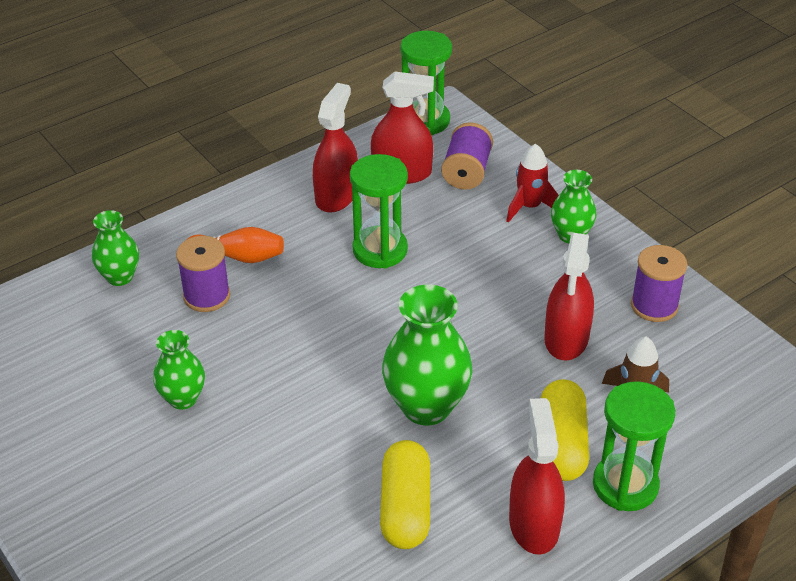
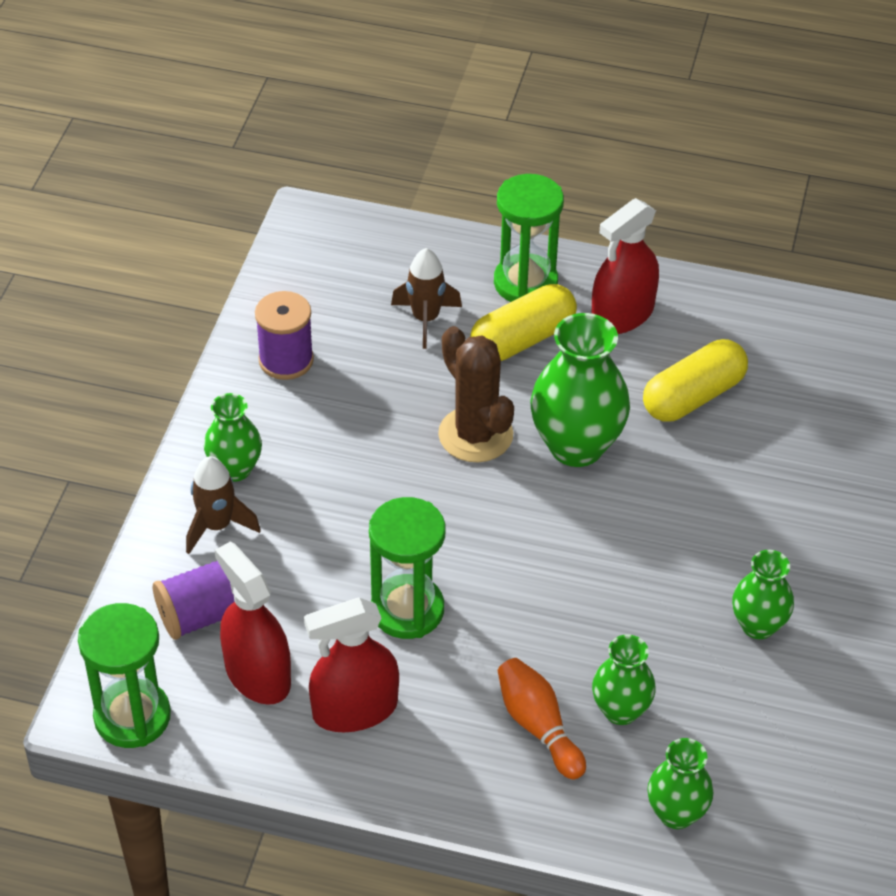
camera: 130 degrees left, 5 degrees up
purple spool [176,236,230,312] -> green vase [592,634,656,725]
red rocket [506,144,559,223] -> brown rocket [186,456,261,554]
red spray bottle [544,233,594,360] -> none
none -> brown cactus [438,326,514,462]

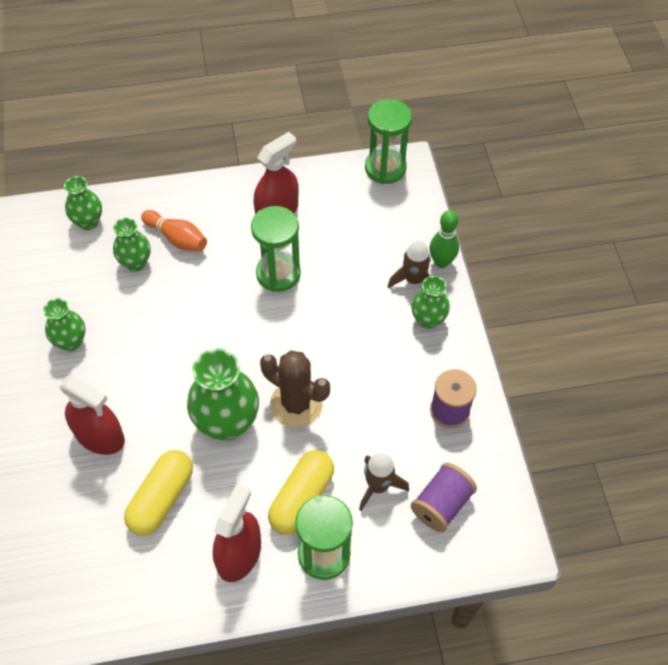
camera: 155 degrees right, 10 degrees up
purple spool [153,561,235,640] -> purple spool moved to [411,463,477,532]
red spray bottle [215,541,291,705] -> red spray bottle moved to [59,376,125,455]
none -> green bowling pin [430,210,459,268]

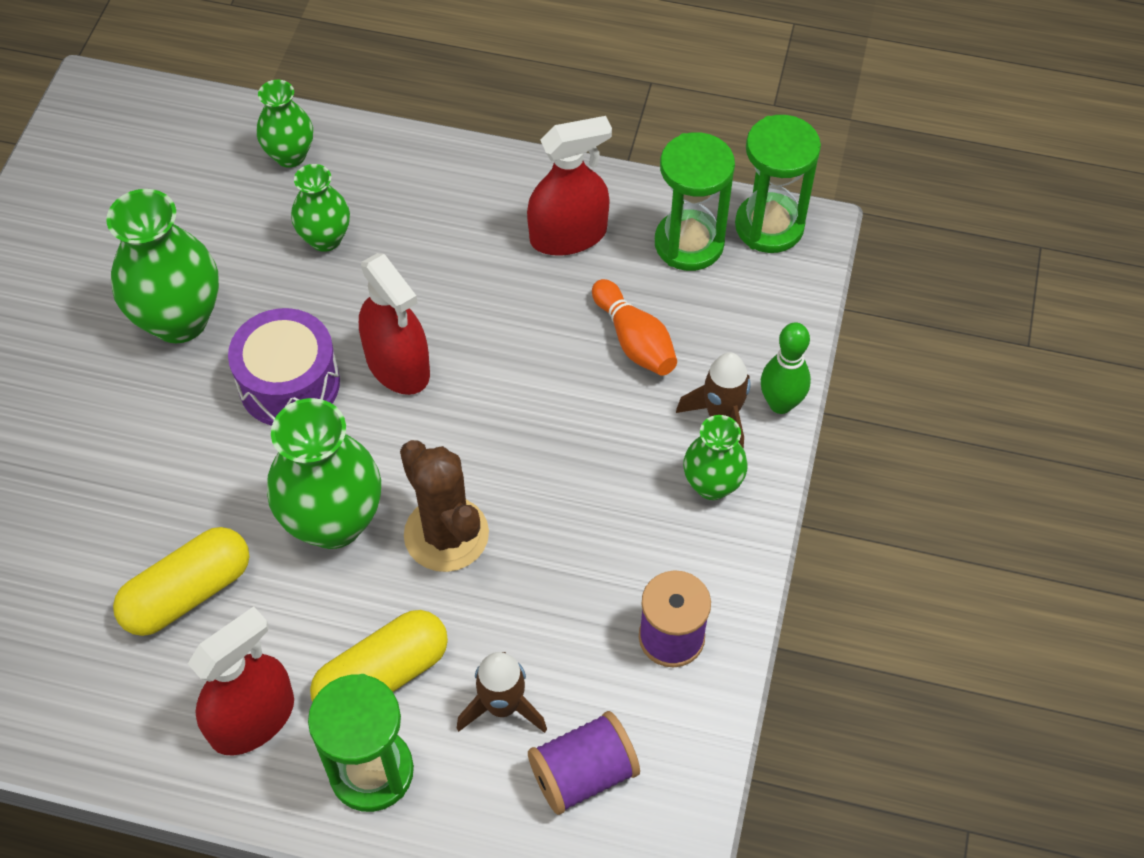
camera: 25 degrees right, 0 degrees up
green vase [43,298,85,351] -> green vase [106,189,219,343], size x1.72
red spray bottle [59,376,125,455] -> red spray bottle moved to [359,253,430,395]
orange bowling pin [141,210,207,251] -> orange bowling pin moved to [592,279,677,376]
green hourglass [251,206,301,292] -> green hourglass moved to [655,132,735,271]
none -> purple drum [228,308,340,426]

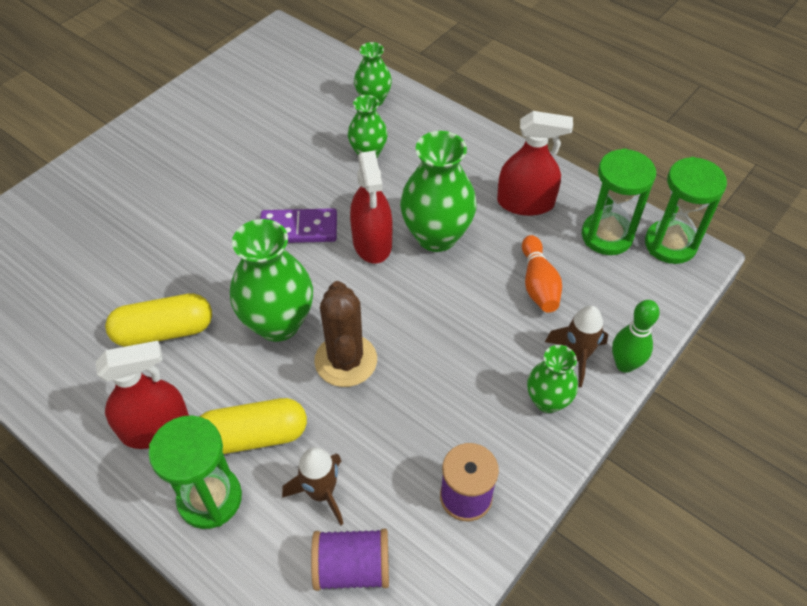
camera: 25 degrees right, 5 degrees down
green vase [106,189,219,343] -> green vase moved to [400,131,477,252]
purple drum [228,308,340,426] -> purple domino [260,208,337,243]

